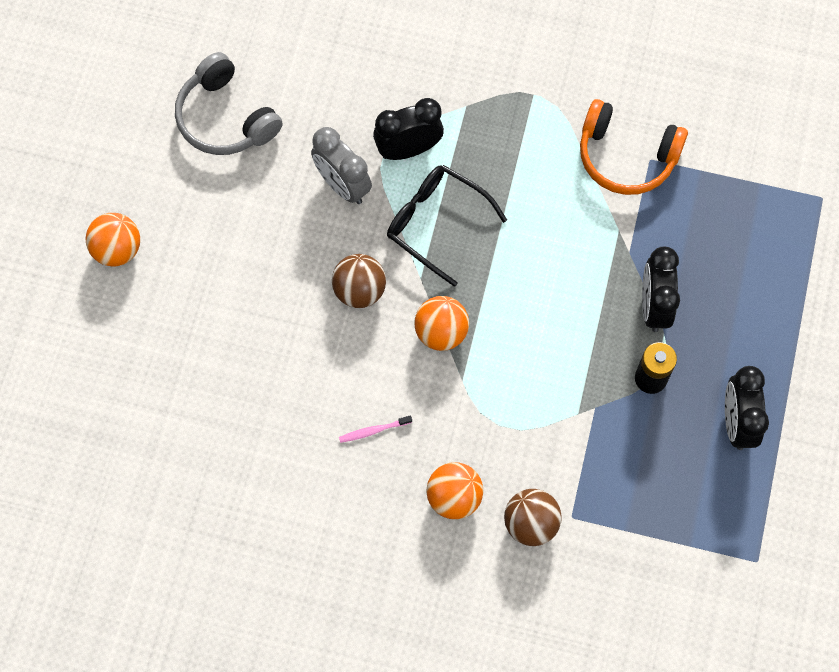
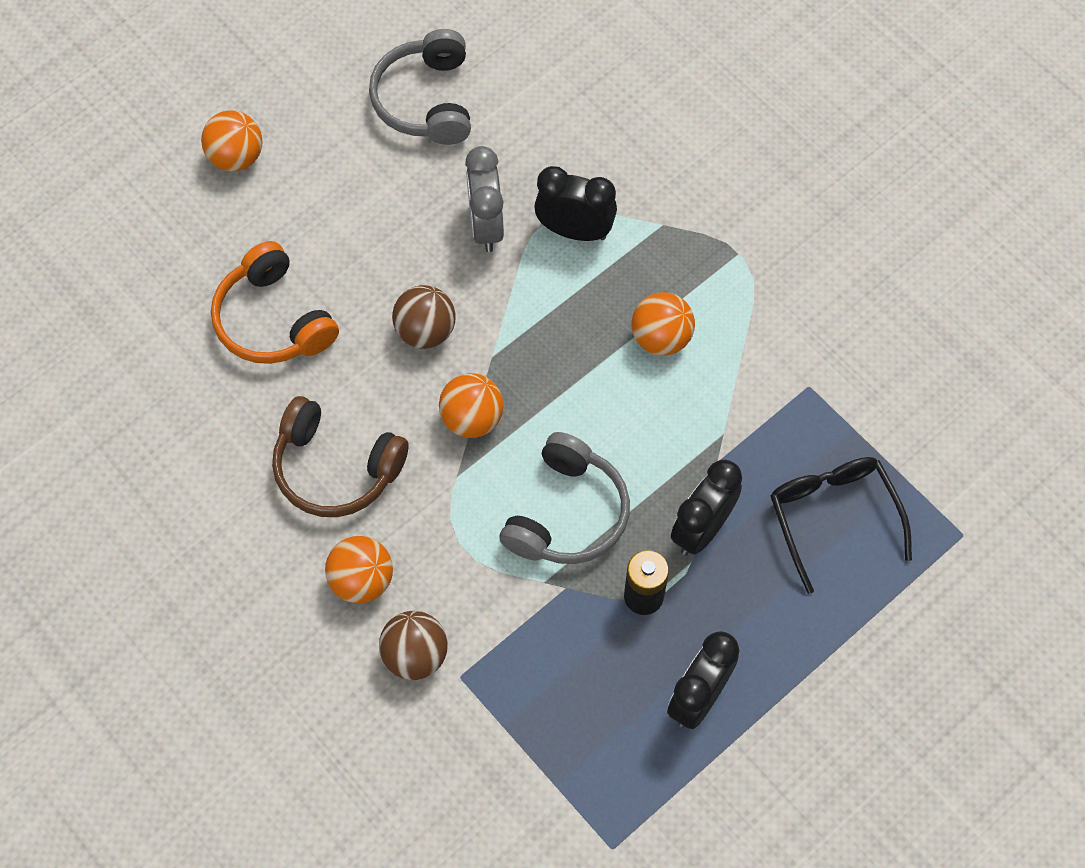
camera: 35 degrees right, 5 degrees down
pink toothbrush [339,415,412,443] -> brown headphones [272,396,409,517]
black glasses [387,165,507,287] -> black glasses moved to [770,457,912,594]
orange headphones [580,99,688,195] -> orange headphones moved to [211,241,339,364]
none -> grey headphones [499,432,630,564]
none -> orange ball [631,292,695,356]

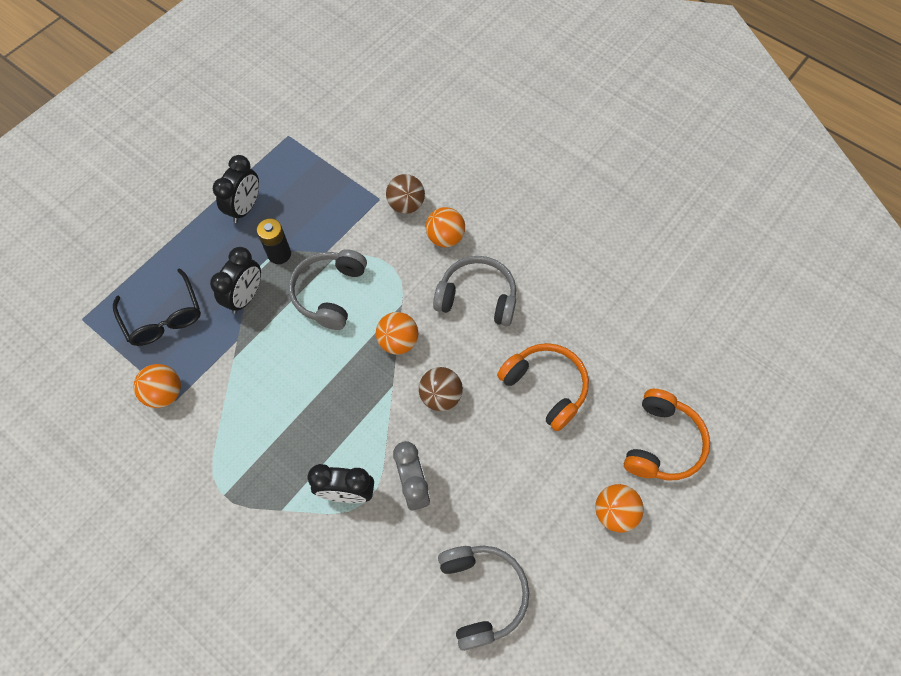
camera: 170 degrees right, 0 degrees up
brown headphones [272,396,409,517] -> grey headphones [433,256,516,326]
orange ball [631,292,695,356] -> orange ball moved to [134,364,181,408]
none -> orange headphones [624,389,710,480]

